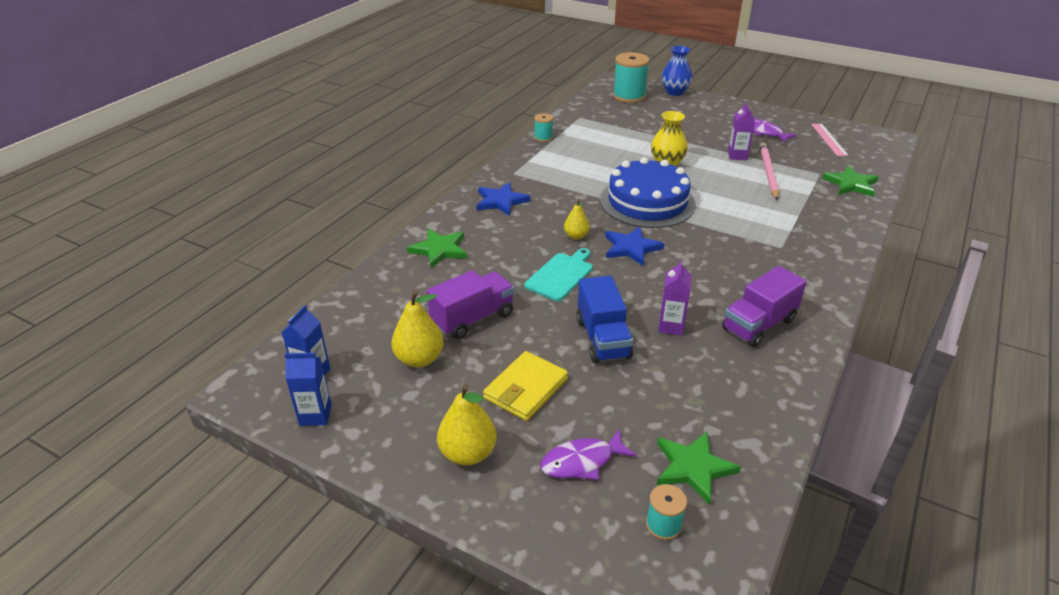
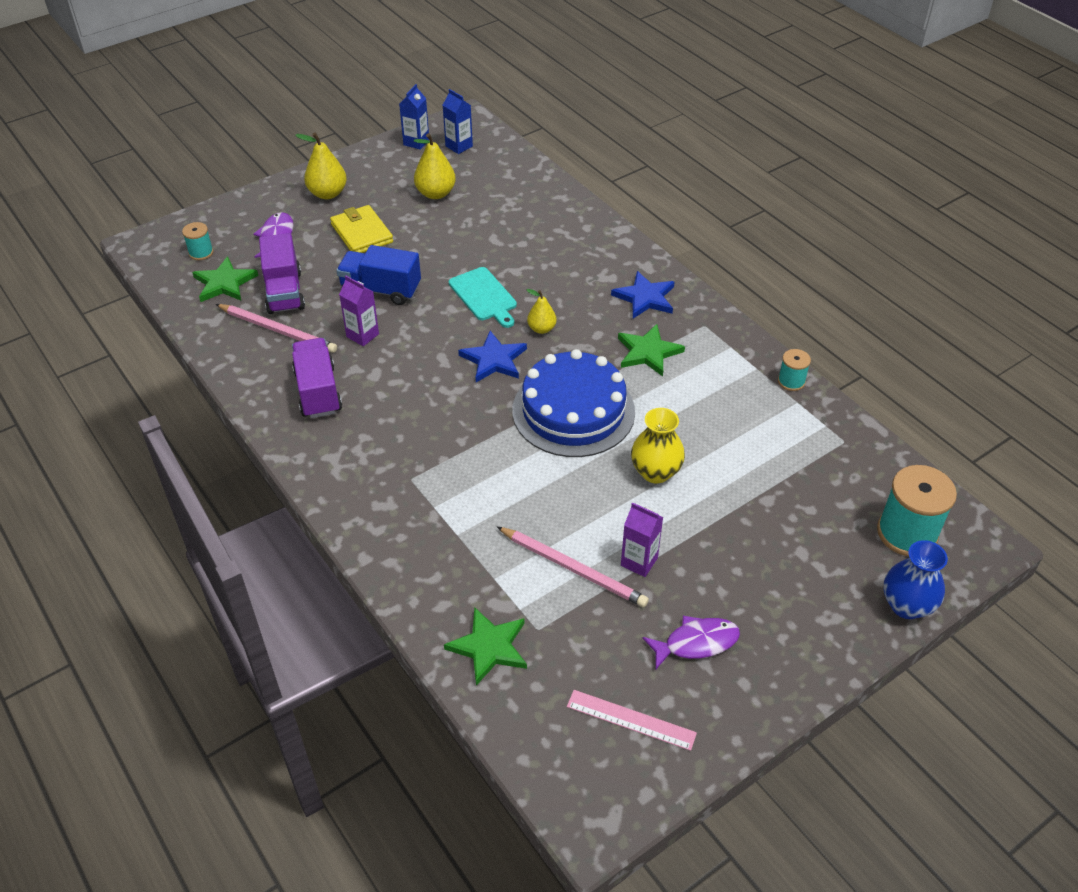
camera: 115 degrees right, 10 degrees up
green star [407,229,467,268] -> green star moved to [618,324,685,376]
purple truck [427,270,514,339] -> purple truck moved to [259,233,305,314]
none -> pink pencil [216,304,337,353]

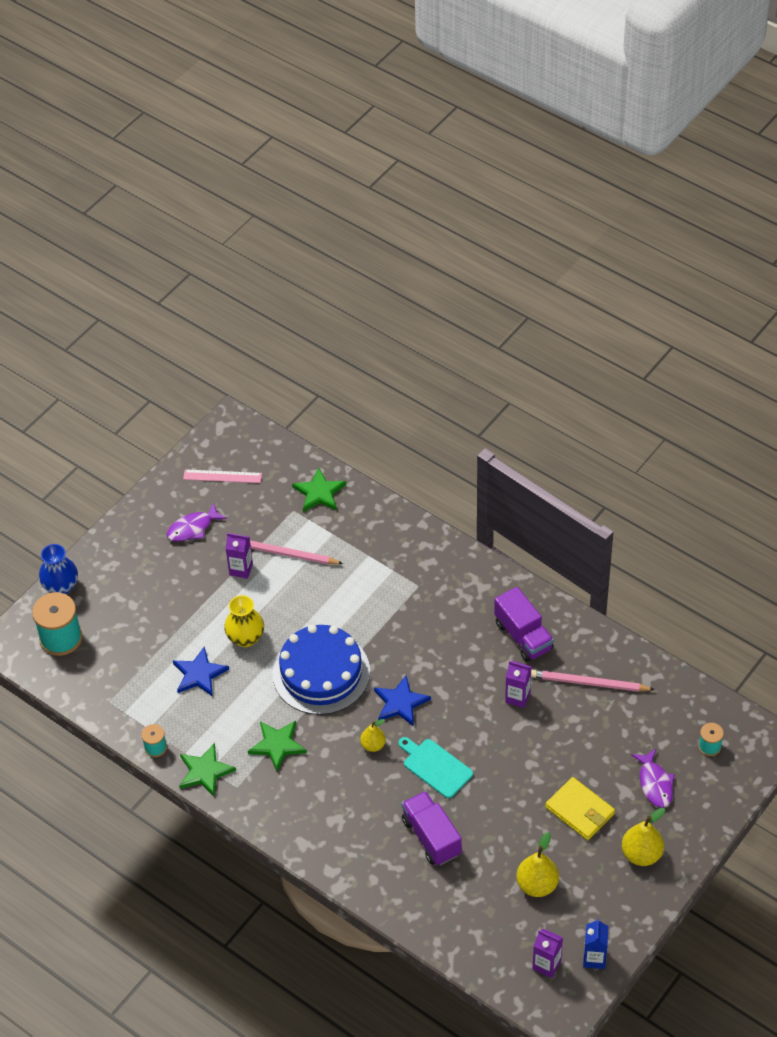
camera: 165 degrees right, 5 degrees up
green star [192,256,258,302] -> green star moved to [179,743,236,797]
purple truck [259,233,305,314] -> purple truck moved to [402,791,462,866]
blue truck [336,245,421,305] -> none
blue carton [443,89,473,154] -> purple carton [533,928,563,978]
blue star [611,271,675,319] -> blue star moved to [173,646,229,697]

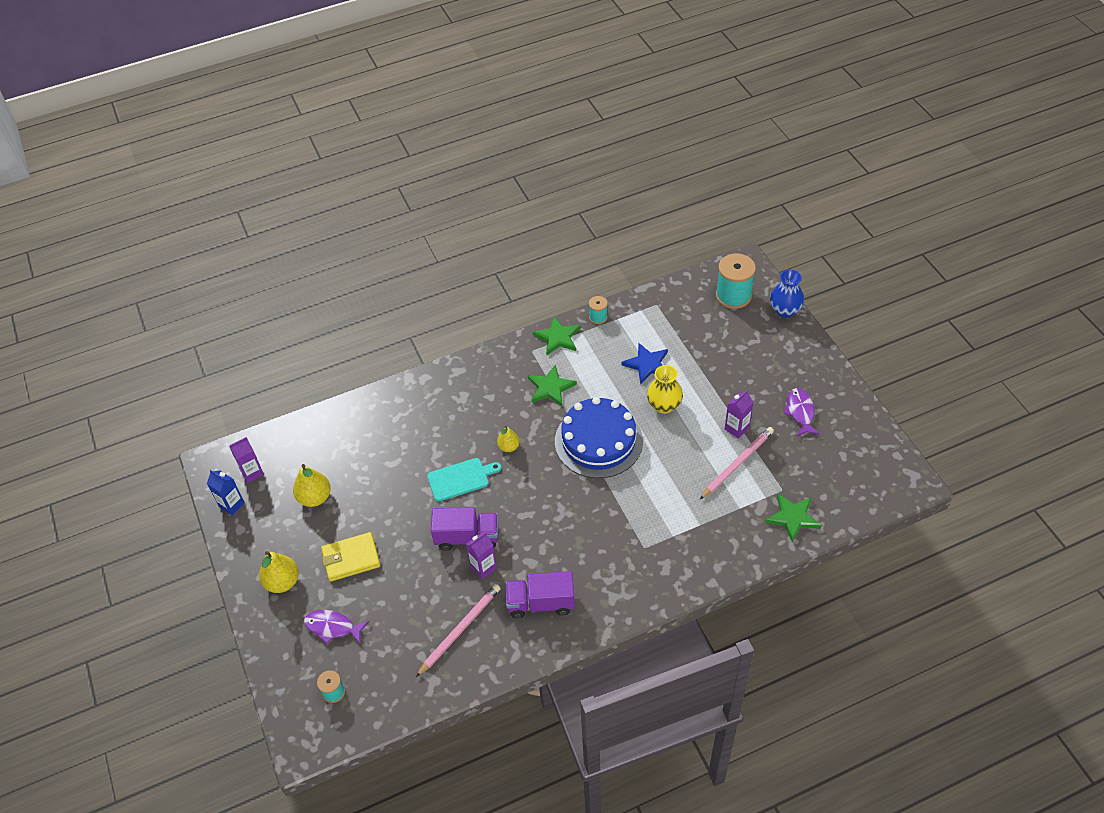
camera: 120 degrees right, 0 degrees up
pink ruler [183,469,262,483] -> none
blue star [374,675,431,727] -> none
purple truck [402,791,462,866] -> purple truck moved to [431,507,499,551]

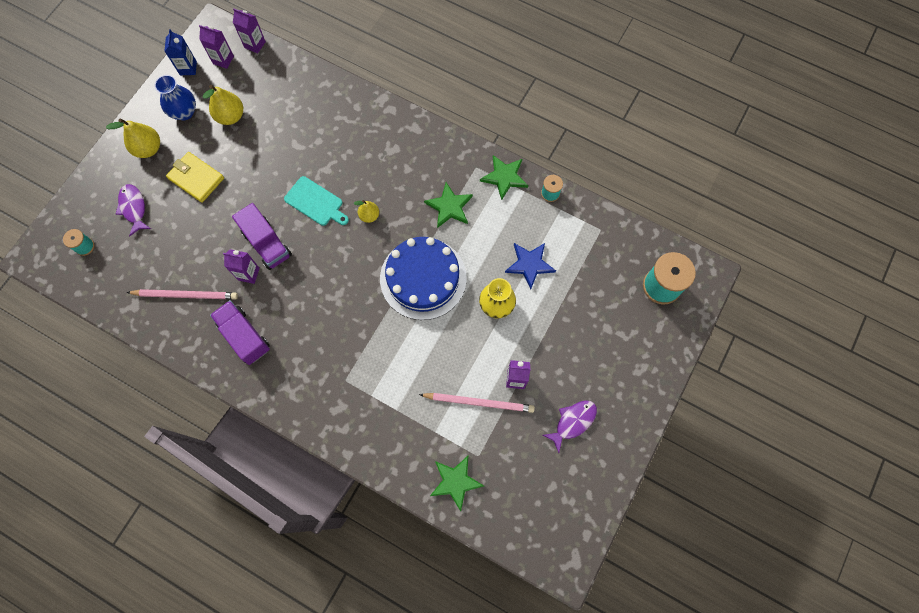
camera: 50 degrees right, 20 degrees up
blue vase [770,270,804,318] -> blue vase moved to [154,75,196,120]
none -> purple carton [233,9,266,54]

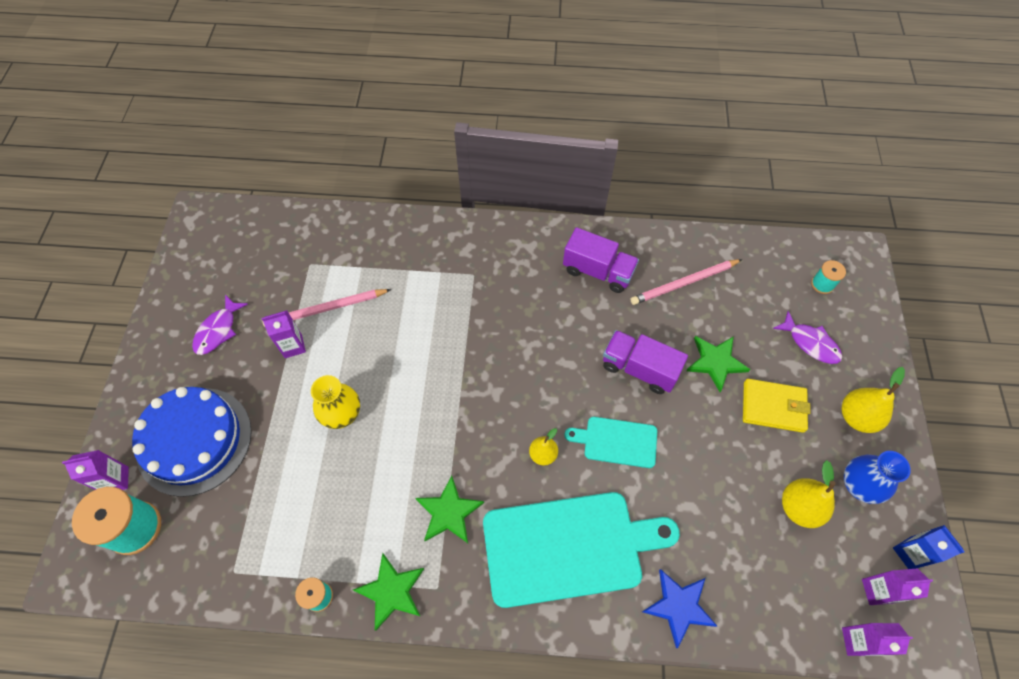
camera: 155 degrees right, 10 degrees down
purple carton [223,249,259,284] -> purple carton moved to [62,450,129,490]
blue cake [380,237,467,320] -> blue cake moved to [132,387,252,497]
green star [430,456,484,511] -> green star moved to [686,336,751,392]
blue star [505,243,556,289] -> blue star moved to [642,569,717,648]
none -> turquoise cutting board [483,492,680,608]

